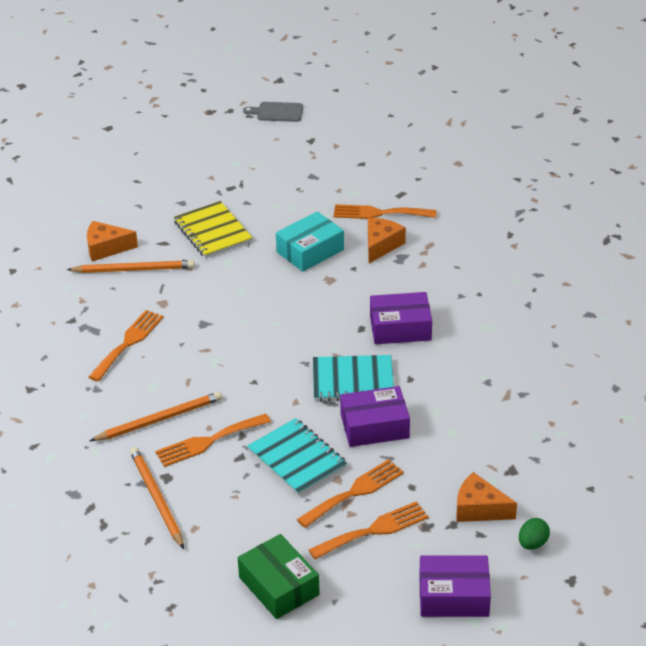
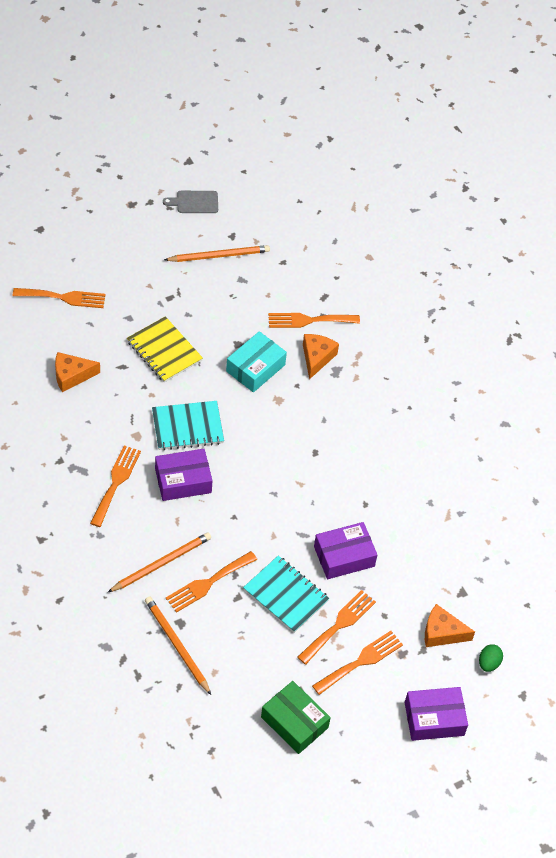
camera: 15 degrees left, 15 degrees up
orange pencil [67,260,195,273] -> orange pencil moved to [164,245,270,262]
turquoise notebook [313,355,394,402] -> turquoise notebook moved to [152,401,224,451]
purple box [370,292,432,344] -> purple box moved to [155,449,213,501]
none -> orange fork [13,288,106,308]

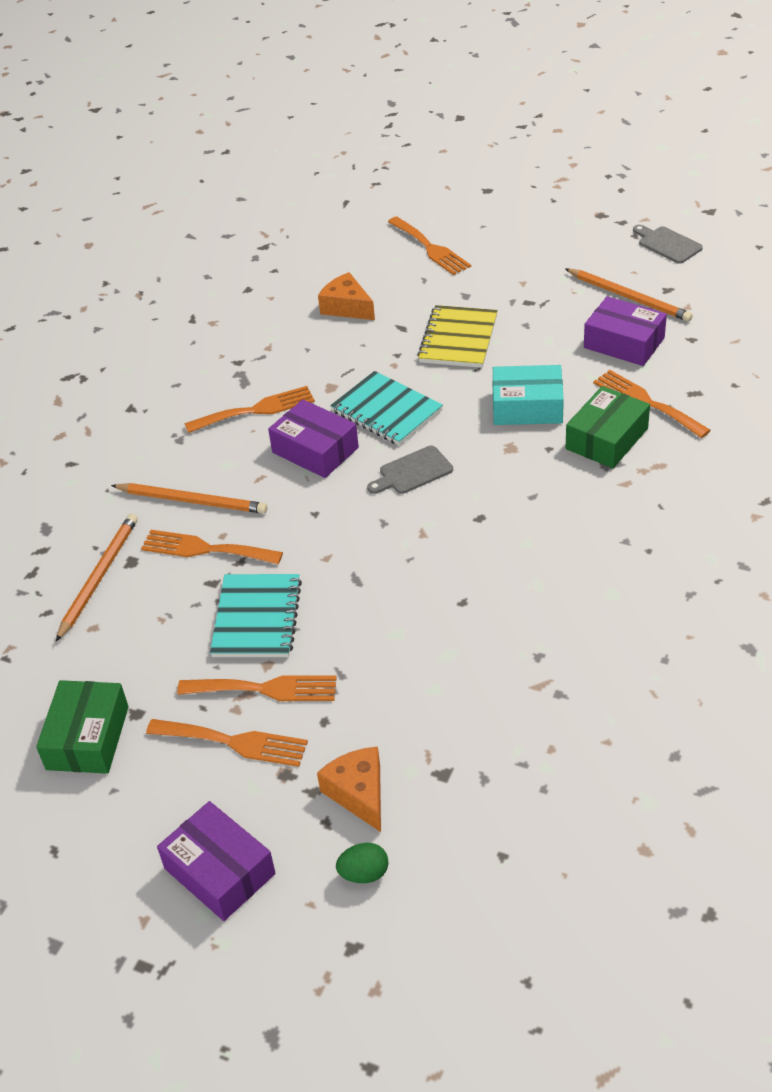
camera: 60 degrees right, 10 degrees down
orange cheese [303,334,339,380] -> green box [566,386,650,468]
purple box [314,522,377,579] -> purple box moved to [584,296,667,366]
none -> grey cutting board [367,446,453,494]

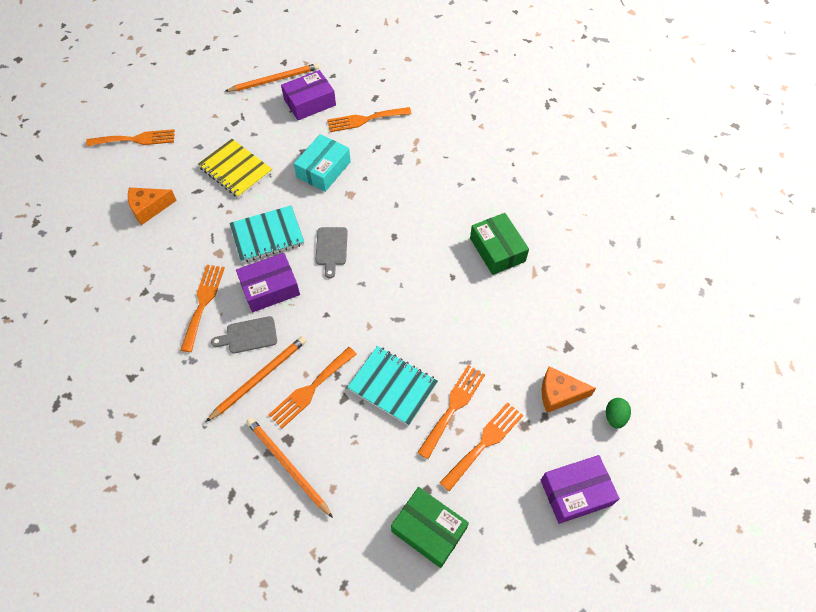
camera: 65 degrees left, 15 degrees up
green box [566,386,650,468] -> green box moved to [470,213,529,275]
grey cutting board [633,225,703,264] -> grey cutting board moved to [211,316,277,354]

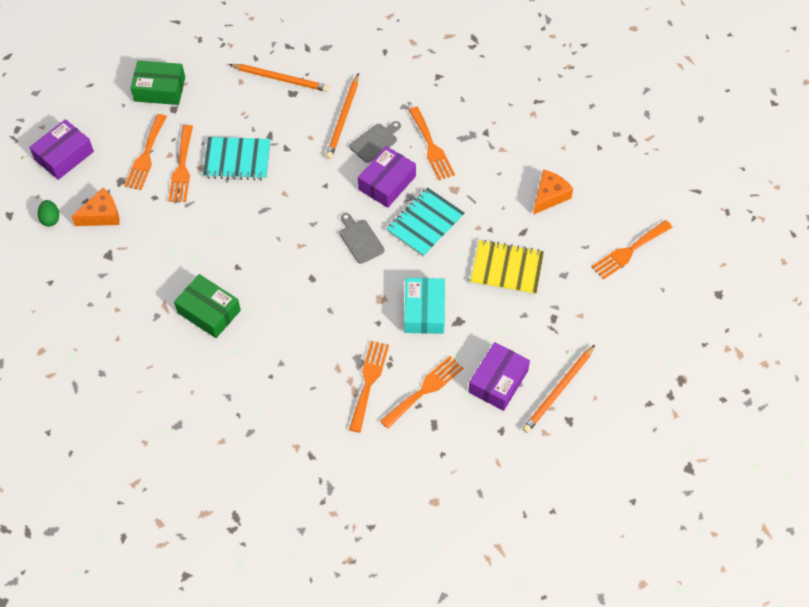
camera: 150 degrees right, 0 degrees up
orange fork [268,347,357,428] -> orange fork moved to [349,341,389,433]

